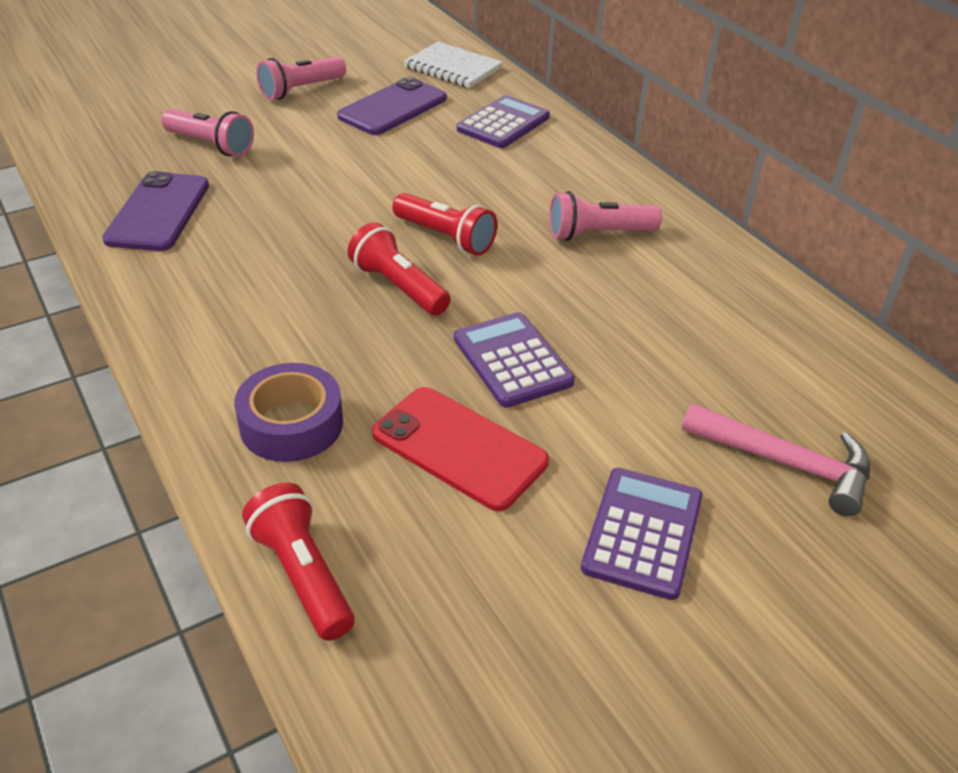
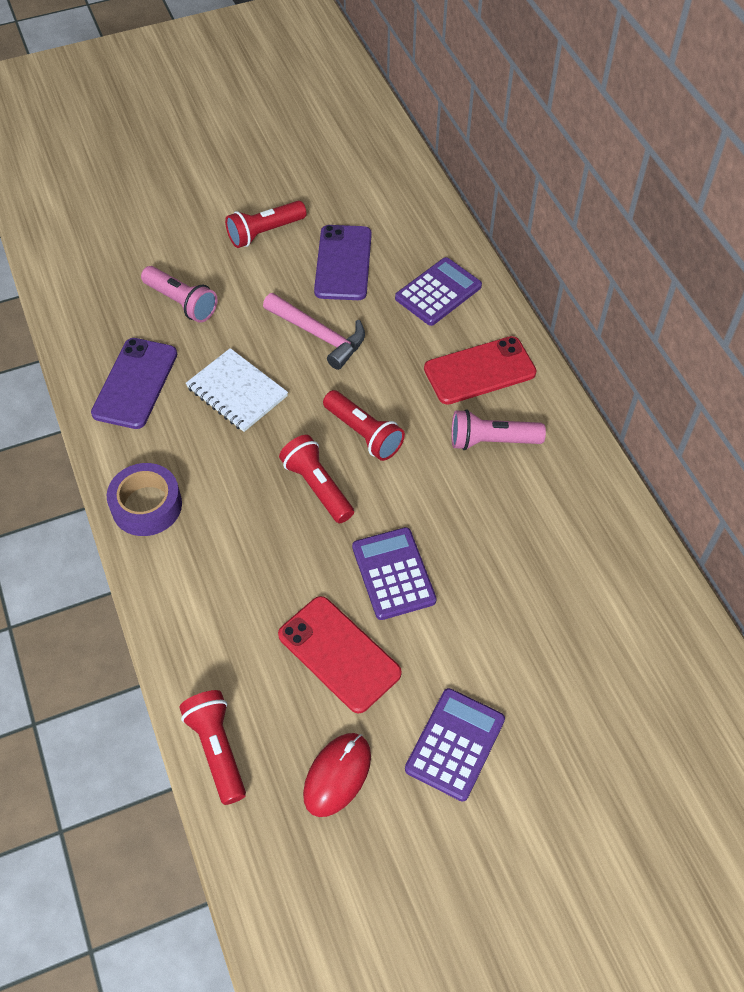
camera: 10 degrees right, 15 degrees up
purple tape [234,363,343,462] -> purple tape moved to [107,463,182,536]
pink flashlight [256,56,346,100] -> red flashlight [225,201,307,248]
purple phone [337,77,447,135] -> purple phone turned 45 degrees counterclockwise [314,225,372,300]
white notebook [403,42,503,88] -> white notebook moved to [186,348,288,432]
pink hammer [682,403,870,516] -> pink hammer moved to [263,293,365,370]
none -> red mouse [303,733,371,817]
none -> red phone [424,336,537,405]

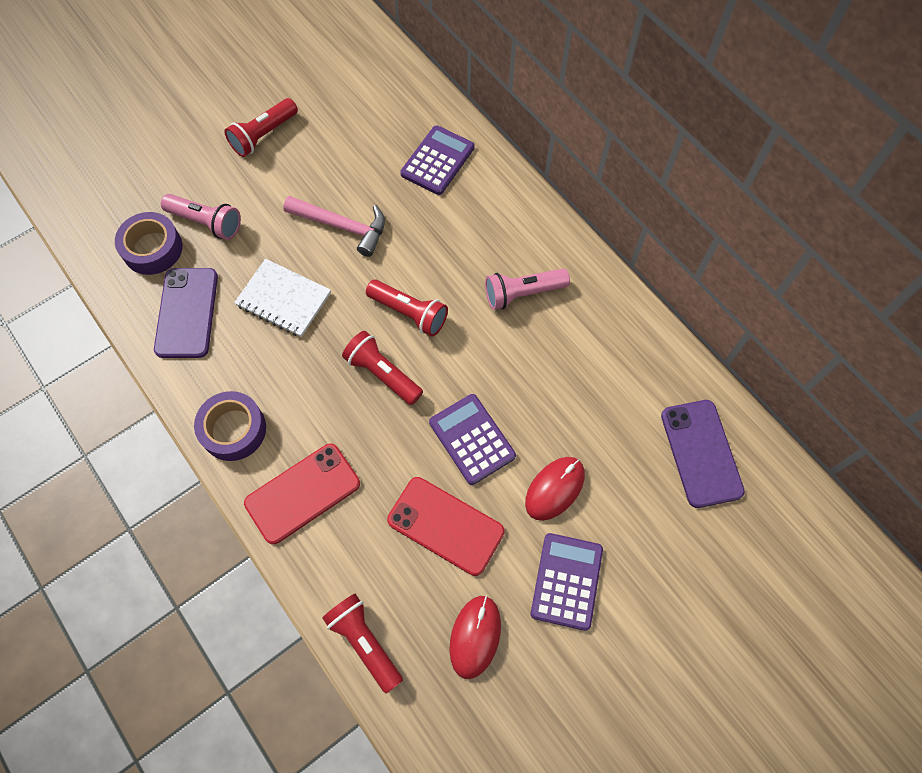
camera: 15 degrees left, 10 degrees up
purple phone [314,225,372,300] -> purple phone moved to [661,400,745,508]
red phone [424,336,537,405] -> red phone moved to [244,444,360,544]
none -> purple tape [115,212,183,275]
none -> red mouse [525,457,585,521]

